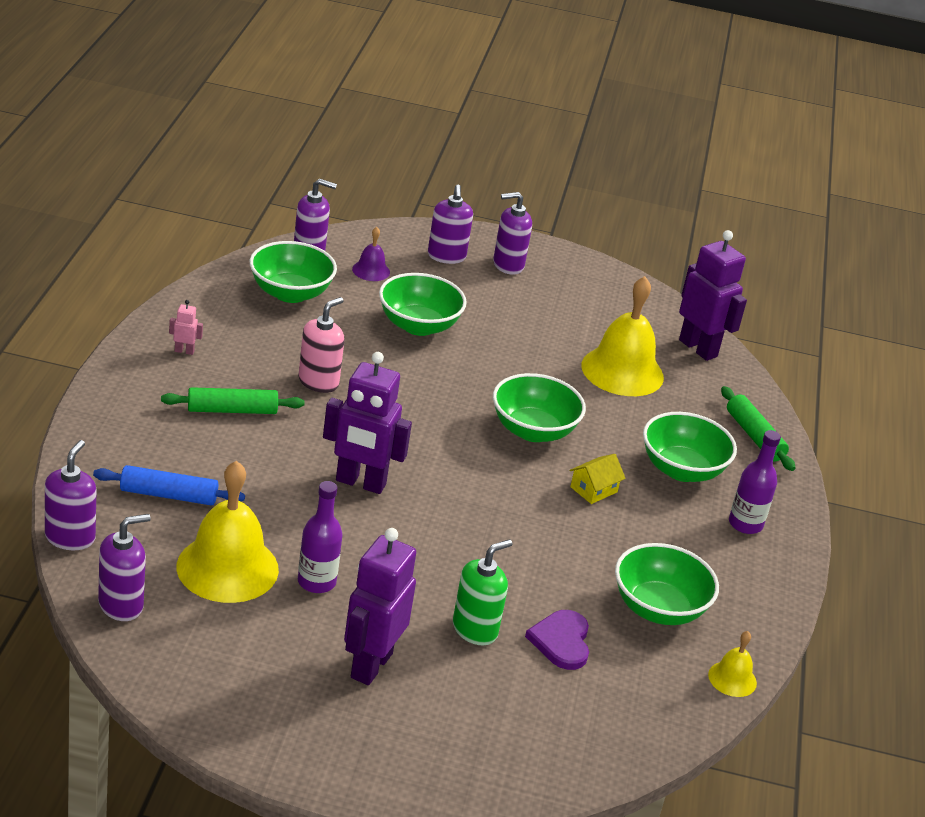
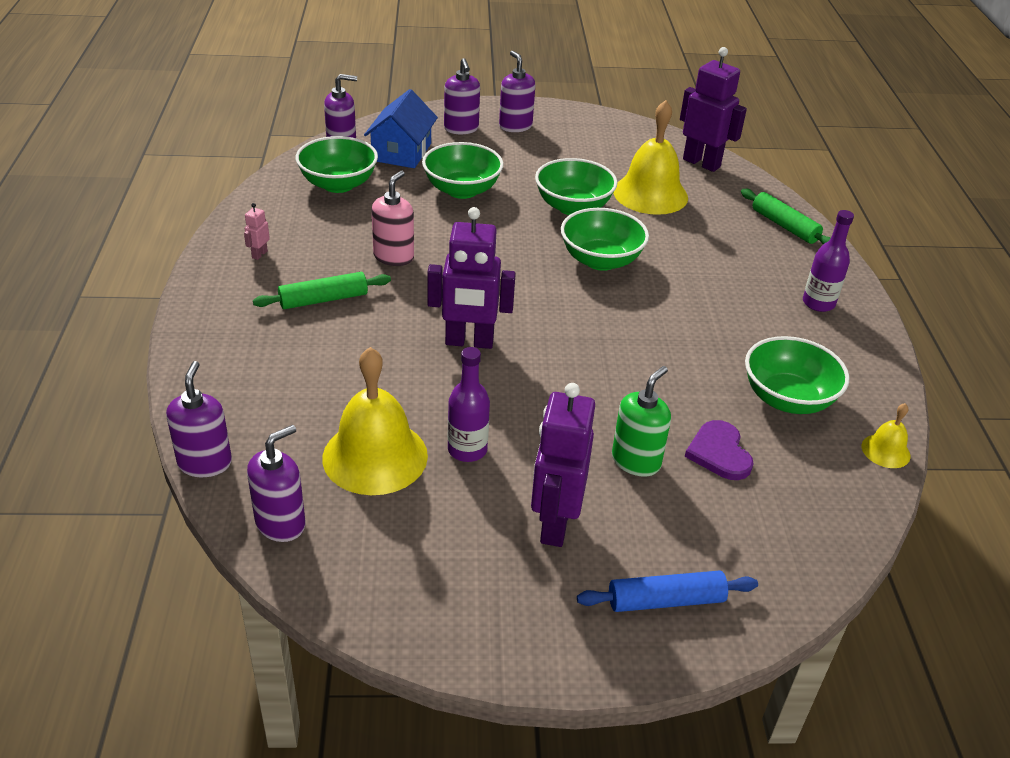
camera: 10 degrees left, 5 degrees up
blue rolling pin [93,465,245,506] -> blue rolling pin moved to [577,571,758,612]
pink robot [169,300,203,355] -> pink robot turned 60 degrees counterclockwise [244,203,270,260]
purple bell [352,227,390,281] -> blue house [364,89,438,168]
purple soap dispenser [493,192,532,275] -> purple soap dispenser turned 90 degrees clockwise [499,51,535,132]
yellow house [569,454,626,504] -> none
green bowl [643,412,737,482] -> green bowl moved to [535,158,617,215]

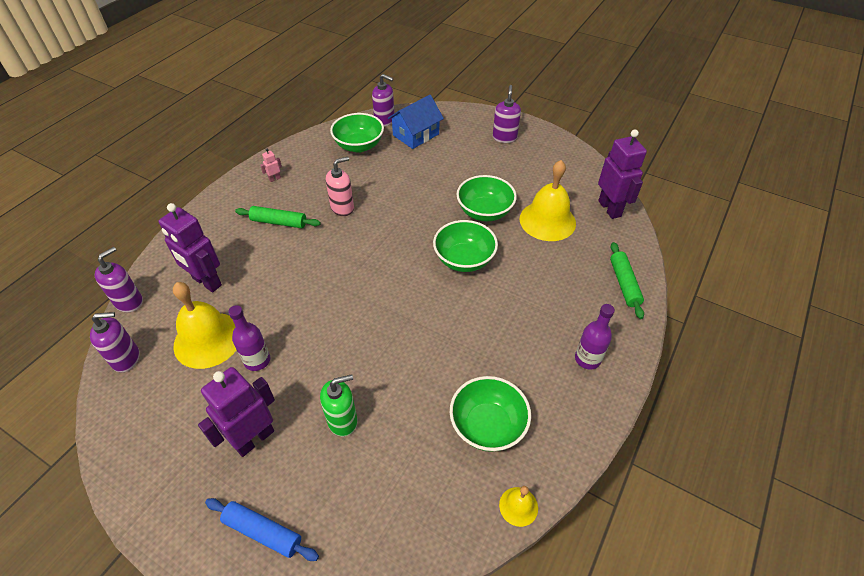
camera: 35 degrees right, 10 degrees up
green bowl [422,142,504,199] -> none
purple robot [427,207,516,349] -> purple robot moved to [158,203,222,292]
purple soap dispenser [444,58,480,134] -> none
purple heart [685,420,754,480] -> none

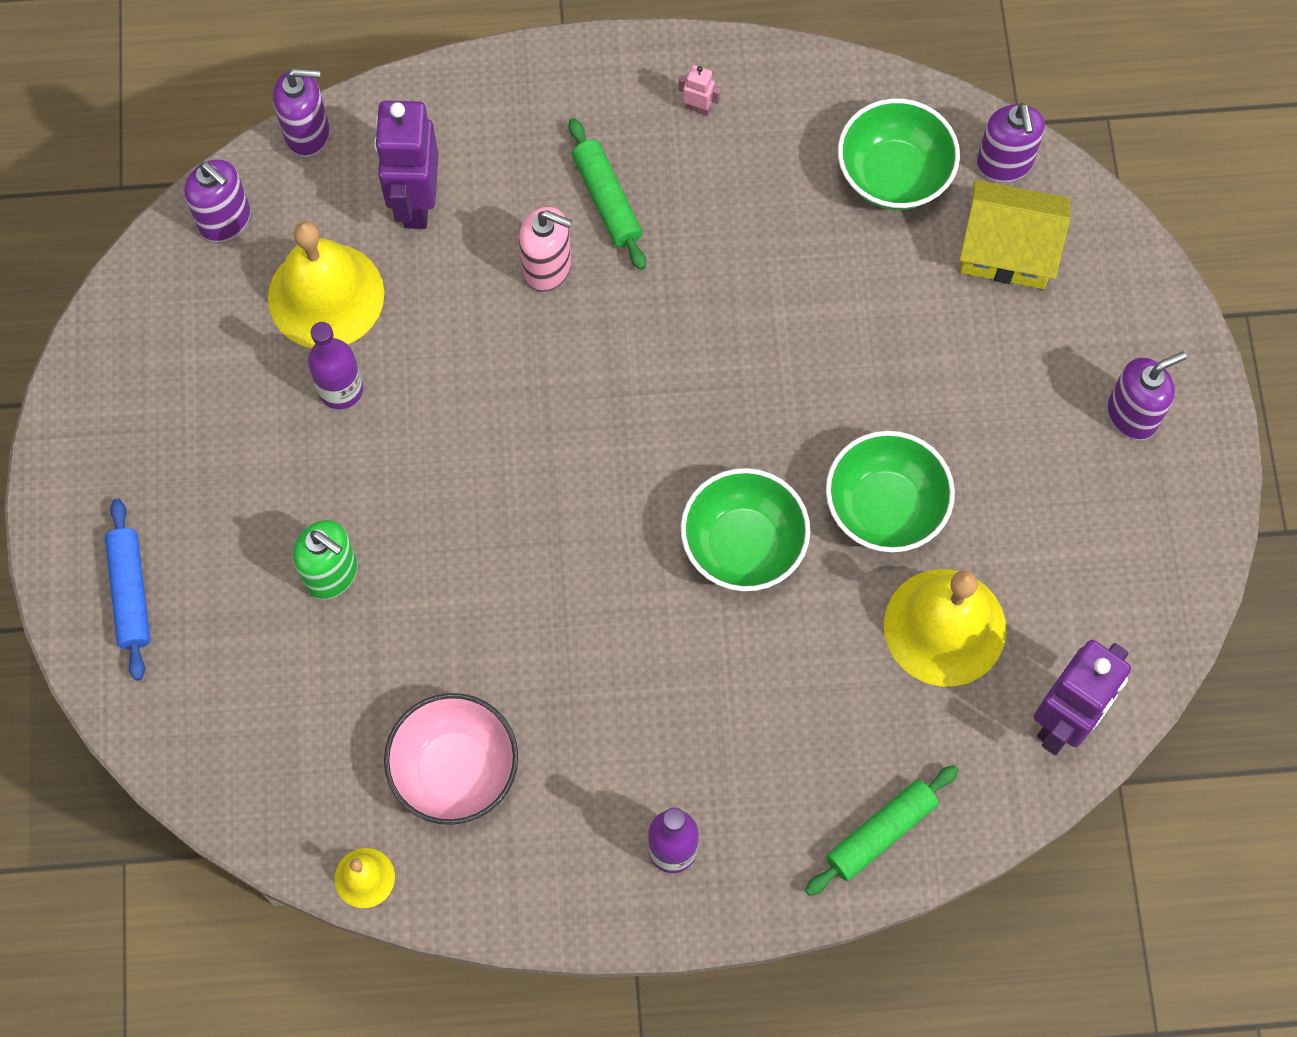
camera: 55 degrees right, 20 degrees up
purple robot [198,367,275,457] -> none
pink soap dispenser [326,156,354,216] -> pink soap dispenser moved to [519,206,572,292]
blue house [388,95,444,149] -> yellow house [959,180,1070,289]
green bowl [450,376,531,452] -> pink bowl [384,693,518,825]

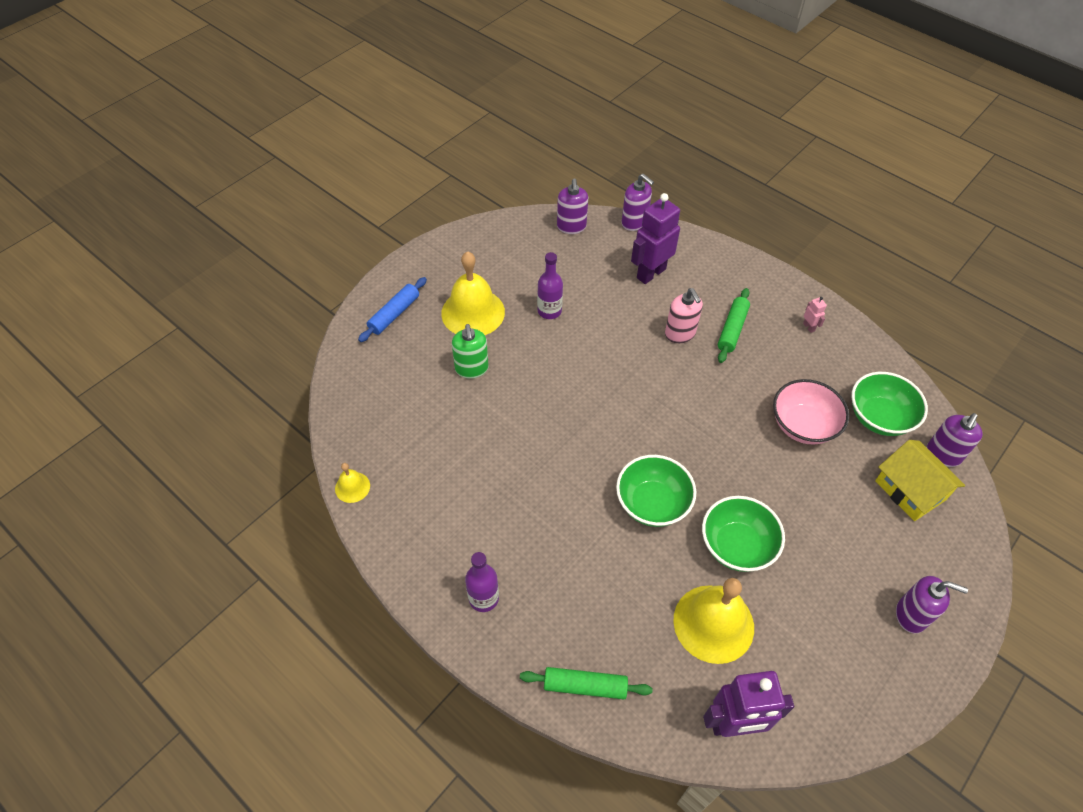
camera: 45 degrees right, 15 degrees down
yellow bell [268,221,384,348] -> yellow bell moved to [441,251,505,335]
pink bowl [384,693,518,825] -> pink bowl moved to [773,379,849,444]

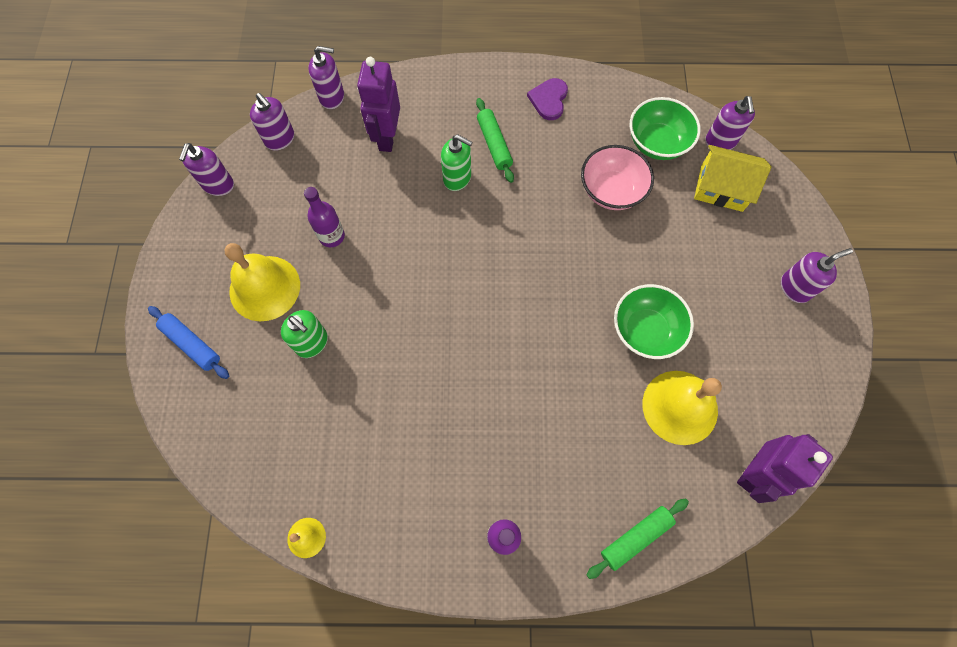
camera: 40 degrees left, 15 degrees up
blue rolling pin [358,277,427,342] -> blue rolling pin turned 45 degrees counterclockwise [148,306,229,379]
green bowl [616,455,696,527] -> none
pink soap dispenser [665,288,703,343] -> green soap dispenser [441,134,473,191]
pink robot [803,297,827,333] -> purple heart [527,78,568,120]
none -> purple soap dispenser [179,143,234,196]

